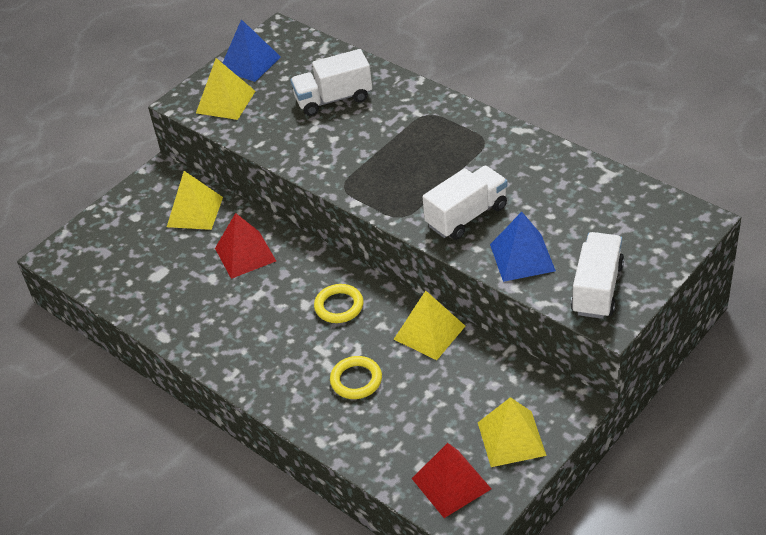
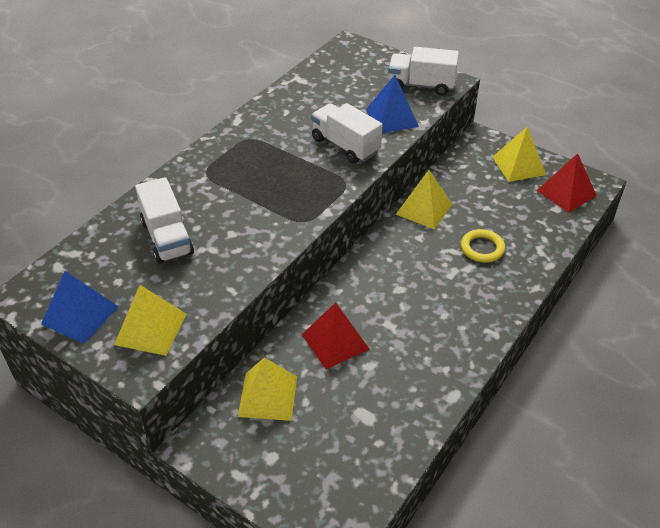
camera: 100 degrees left, 0 degrees up
yellow ring [314,284,363,323] -> none

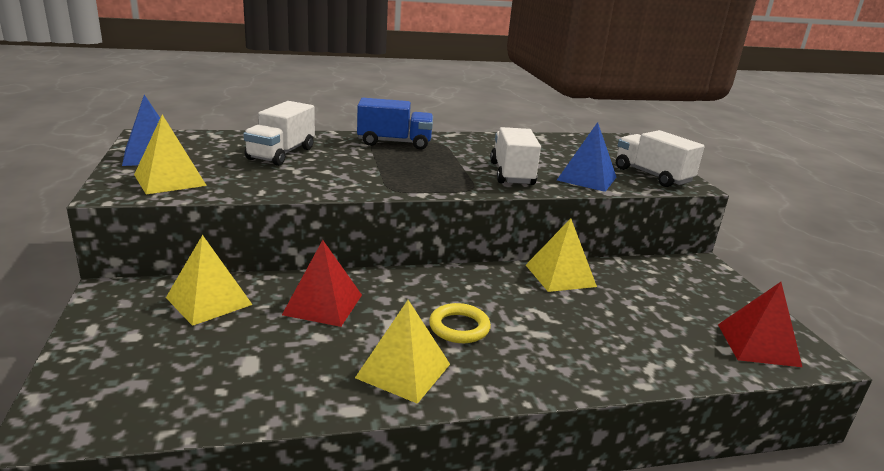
camera: 40 degrees right, 20 degrees down
yellow ring [461,229,505,263] -> yellow ring moved to [429,303,491,343]
yellow pyramid [492,126,546,182] -> yellow pyramid moved to [355,300,450,404]
none -> blue truck [357,98,433,150]

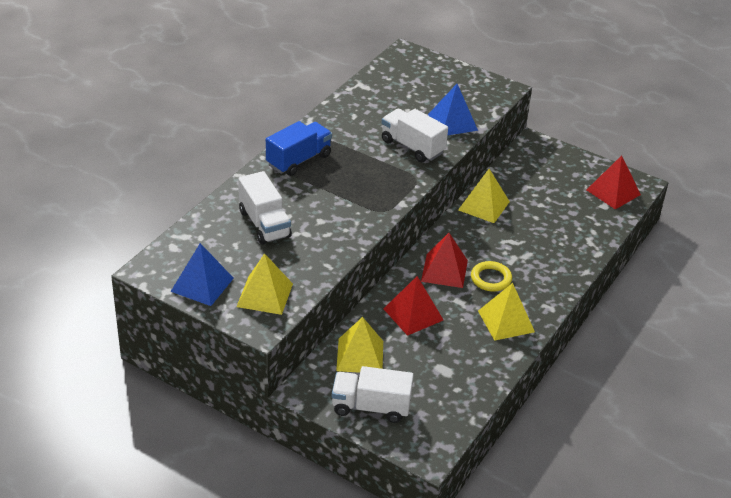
camera: 45 degrees left, 15 degrees up
white truck [616,130,704,187] -> white truck moved to [332,366,413,423]
none -> red pyramid [421,233,468,288]

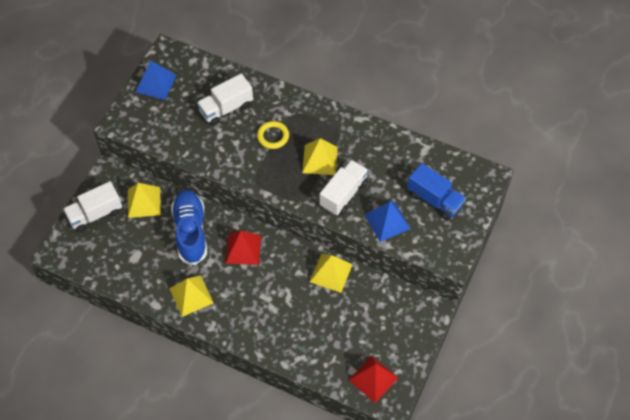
camera: 85 degrees right, 20 degrees up
yellow pyramid [236,253,293,315] -> yellow pyramid moved to [302,138,338,175]
blue truck [266,121,332,176] -> blue truck moved to [407,163,466,220]
white truck [332,366,413,423] -> white truck turned 120 degrees counterclockwise [63,181,122,232]
red pyramid [384,276,443,336] -> blue shoe [171,190,207,266]
yellow ring [471,261,512,292] -> yellow ring moved to [257,121,289,149]

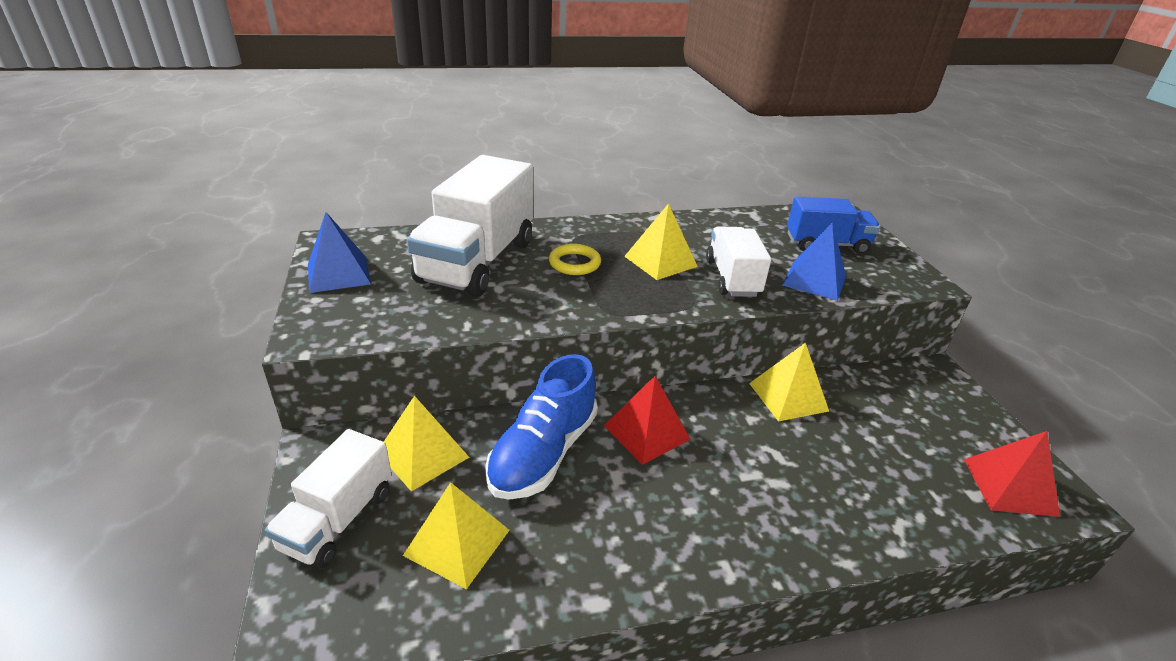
camera: 40 degrees left, 25 degrees down
yellow pyramid [170,275,214,317] -> yellow pyramid moved to [403,482,510,589]
blue shoe [171,190,207,266] -> blue shoe turned 105 degrees counterclockwise [485,354,598,500]
white truck [197,73,253,126] -> white truck [407,155,533,297], size x1.70

